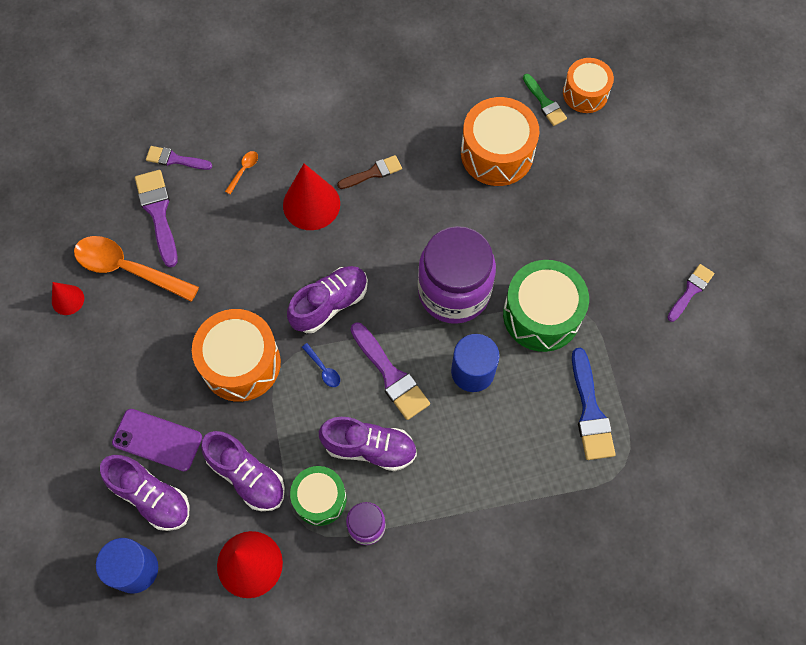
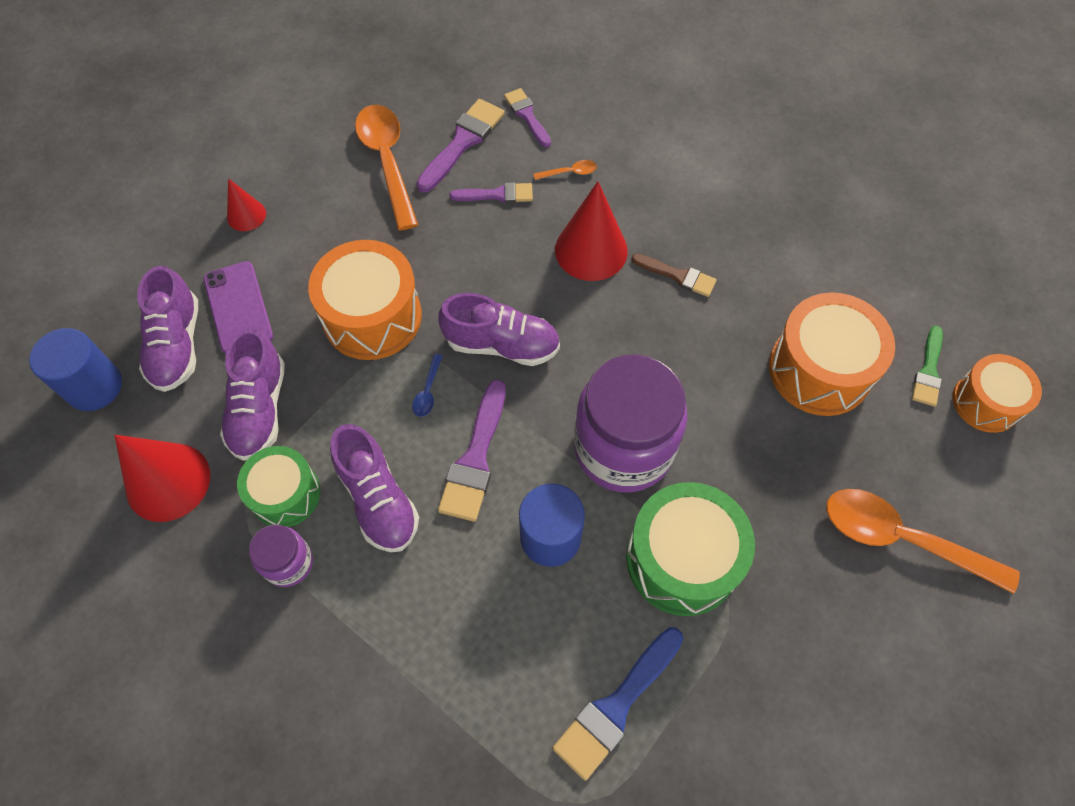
camera: 50 degrees right, 5 degrees down
red cone [52,282,84,315] -> red cone moved to [227,178,266,231]
purple brush [667,264,714,322] -> purple brush moved to [450,182,533,203]
none -> orange spoon [826,489,1020,594]

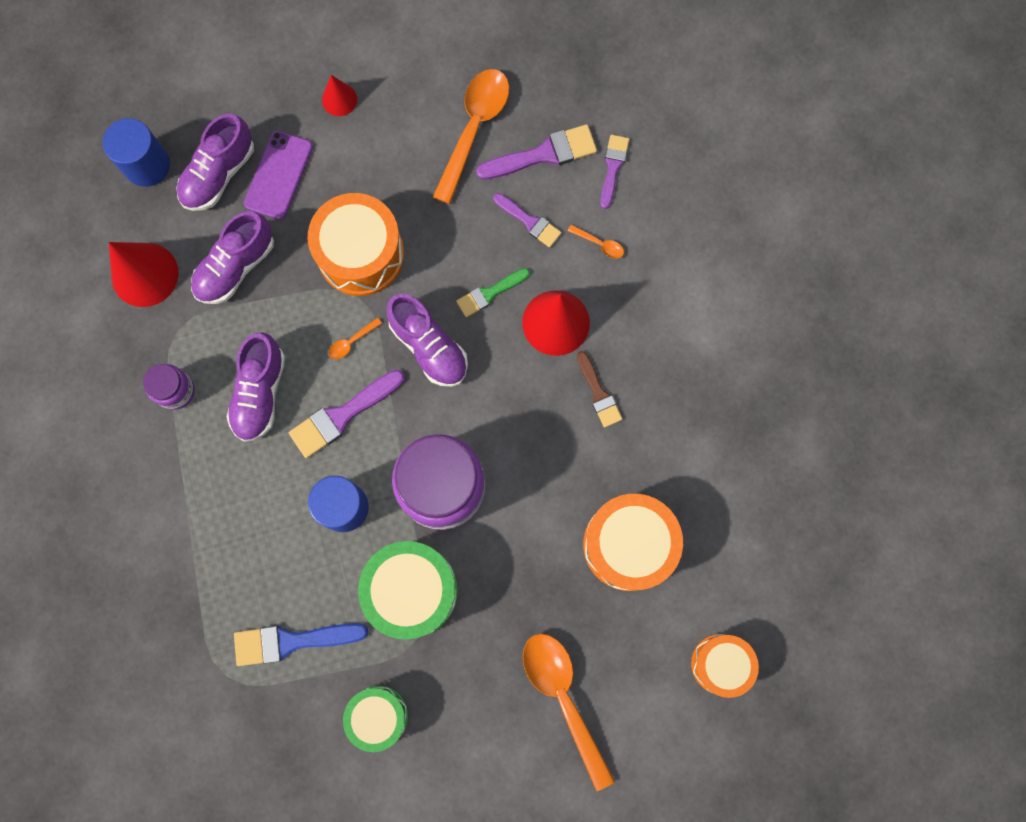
camera: 40 degrees right, 15 degrees up
green drum [237,446,320,527] -> green drum moved to [343,685,408,752]
blue spoon [412,354,443,417] -> orange spoon [328,317,382,360]
green brush [912,326,943,407] -> green brush moved to [456,268,530,317]

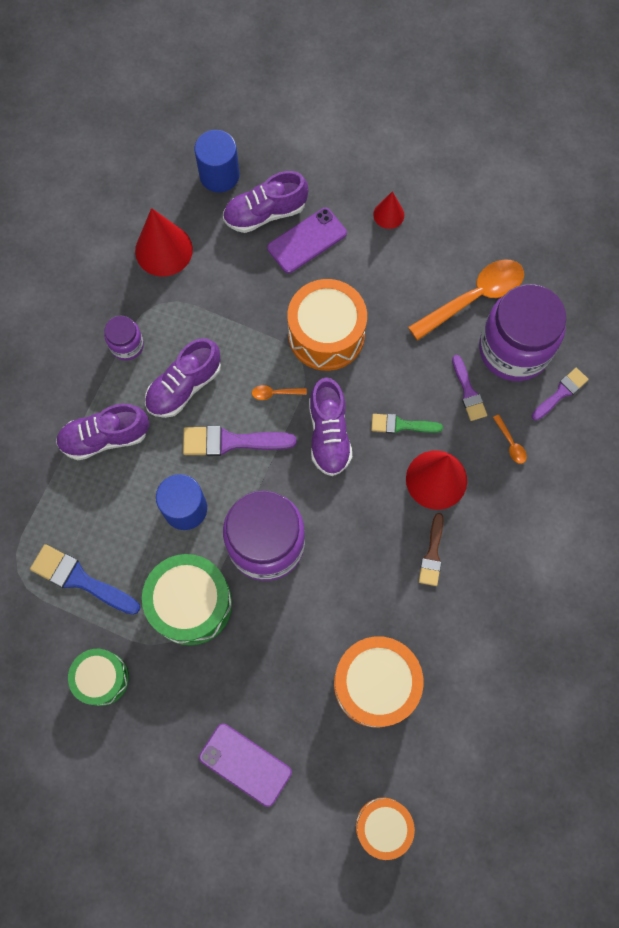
camera: 35 degrees right, 5 degrees down
purple shoe [191,211,274,304] -> purple shoe moved to [56,404,149,461]
purple brush [476,124,597,180] -> purple jar [479,284,566,381]
orange spoon [523,634,615,791] -> purple phone [199,723,292,807]

